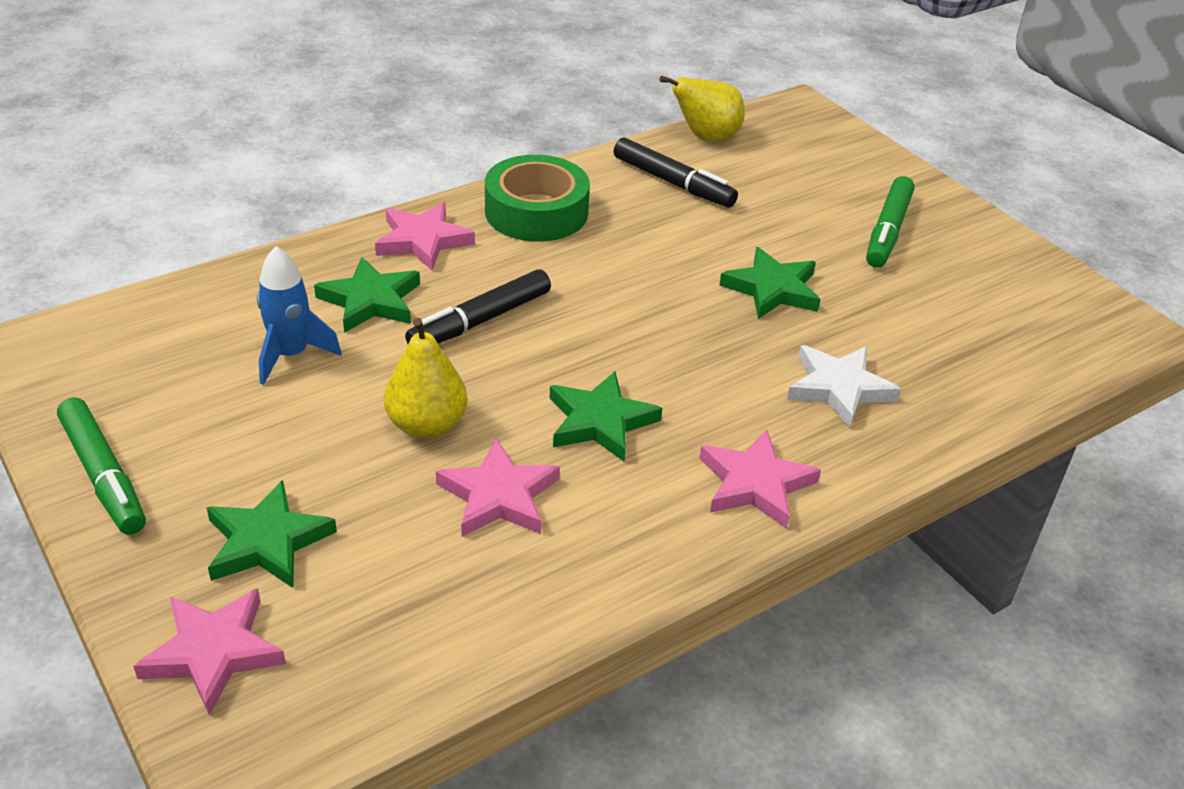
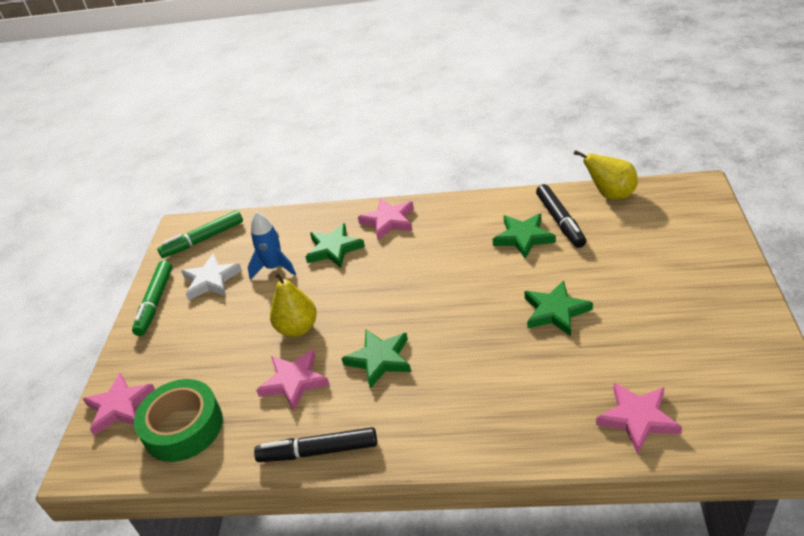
camera: 45 degrees right, 0 degrees up
green star [206,480,337,588] -> green star moved to [493,213,556,259]
black marker [405,269,551,344] -> black marker moved to [254,427,377,462]
green tape [485,155,590,242] -> green tape moved to [134,379,223,462]
pink star [699,429,821,528] -> pink star moved to [596,382,682,454]
white star [787,345,901,428] -> white star moved to [181,253,242,300]
green marker [866,176,915,268] -> green marker moved to [157,210,243,258]

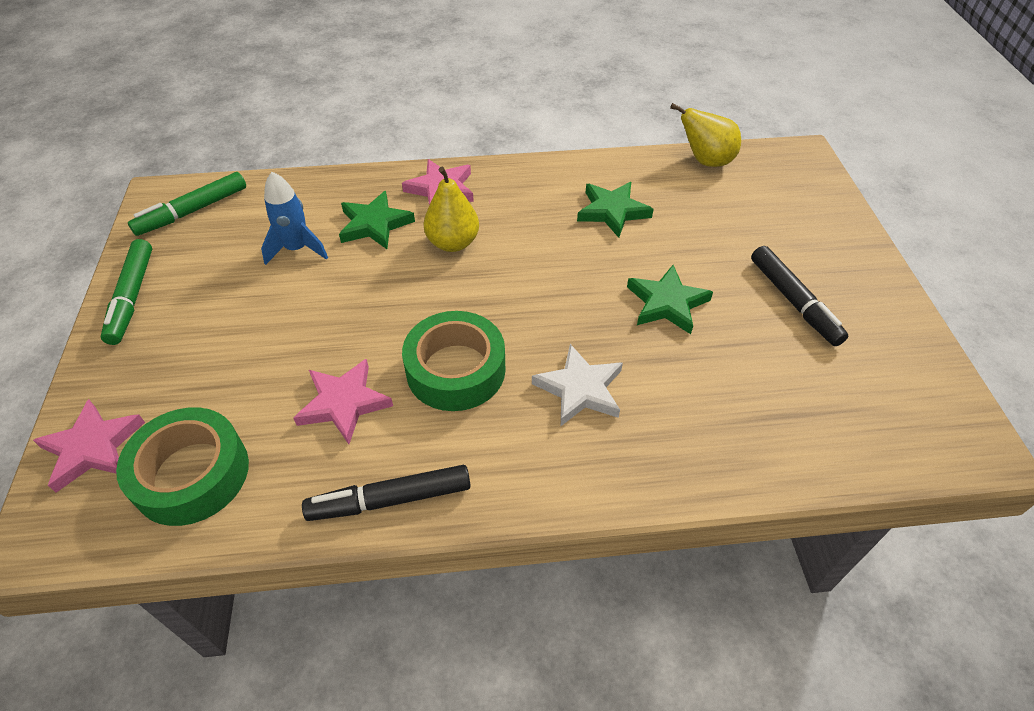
camera: 15 degrees left, 10 degrees up
white star [181,253,242,300] -> white star moved to [532,344,623,426]
yellow pear [270,272,317,337] -> yellow pear moved to [423,167,479,252]
green star [342,330,411,388] -> green tape [402,311,505,411]
black marker [536,184,586,248] -> black marker moved to [751,246,848,346]
pink star [596,382,682,454] -> none

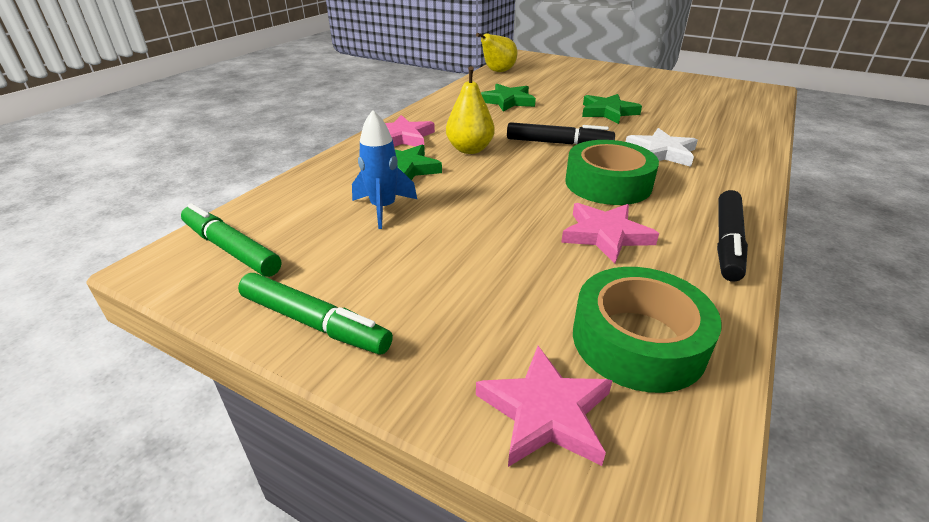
camera: 55 degrees left, 15 degrees down
green marker [128,172,246,236] -> green marker turned 135 degrees clockwise [181,203,281,277]
black marker [751,246,848,346] -> black marker moved to [507,122,615,144]

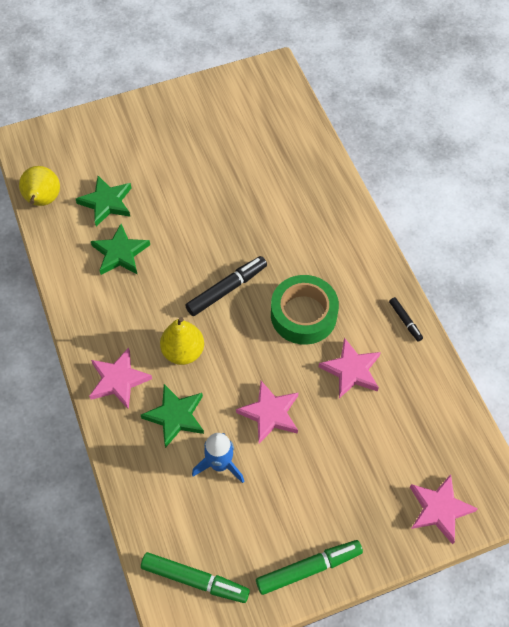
camera: 50 degrees left, 25 degrees up
green marker [181,203,281,277] -> green marker turned 150 degrees counterclockwise [141,552,250,603]
green tape [573,267,722,393] -> none
green star [582,94,642,124] -> green star moved to [76,176,132,226]
white star [626,128,698,167] -> none
black marker [717,190,748,282] -> black marker [389,297,423,341], size x0.54
none -> pink star [236,381,298,444]

